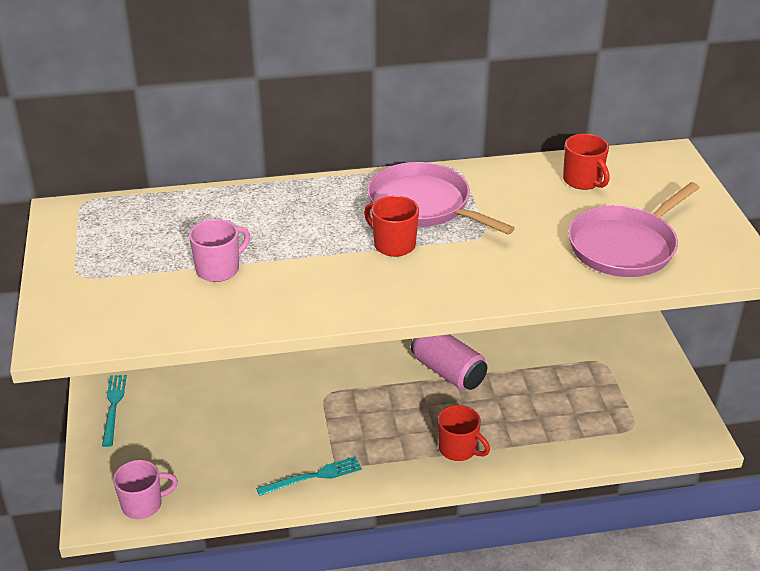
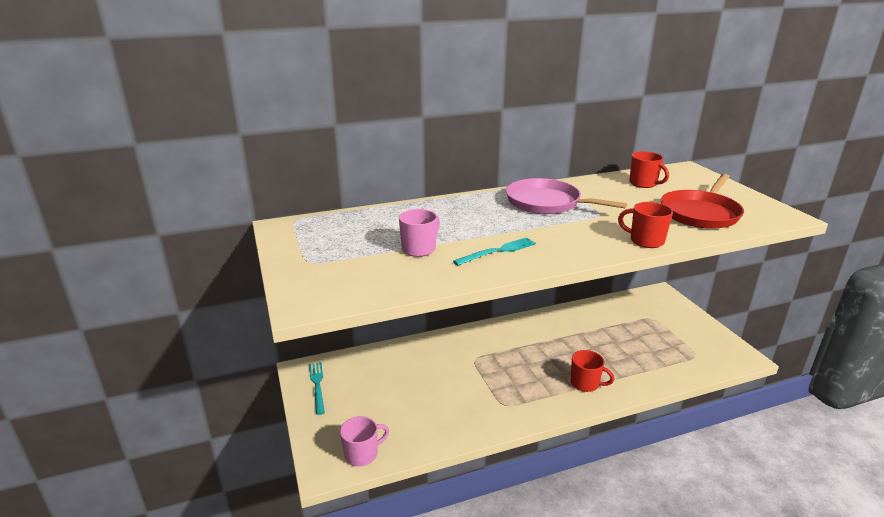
camera: 10 degrees left, 10 degrees down
turquoise fork [256,456,362,496] -> turquoise fork moved to [453,237,536,265]
red mug [364,196,419,257] -> red mug moved to [618,202,673,248]
pink can [411,334,487,390] -> none
pink pan [568,182,700,277] -> red pan [661,174,744,229]

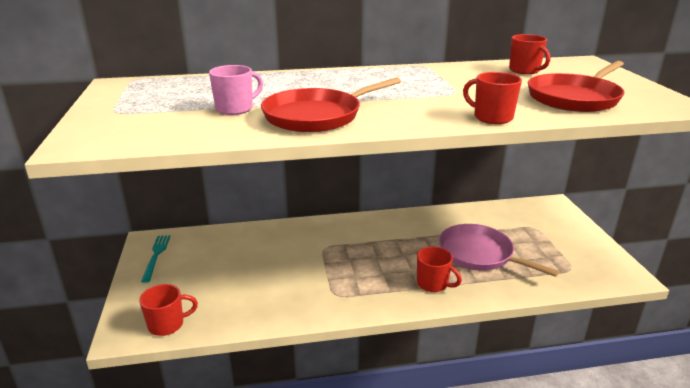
camera: 10 degrees right, 0 degrees up
pink mug [340,416,389,466] -> red mug [139,284,198,336]
turquoise fork [453,237,536,265] -> red pan [261,77,401,132]
pink pan [506,178,628,214] -> pink pan moved to [439,224,559,277]

